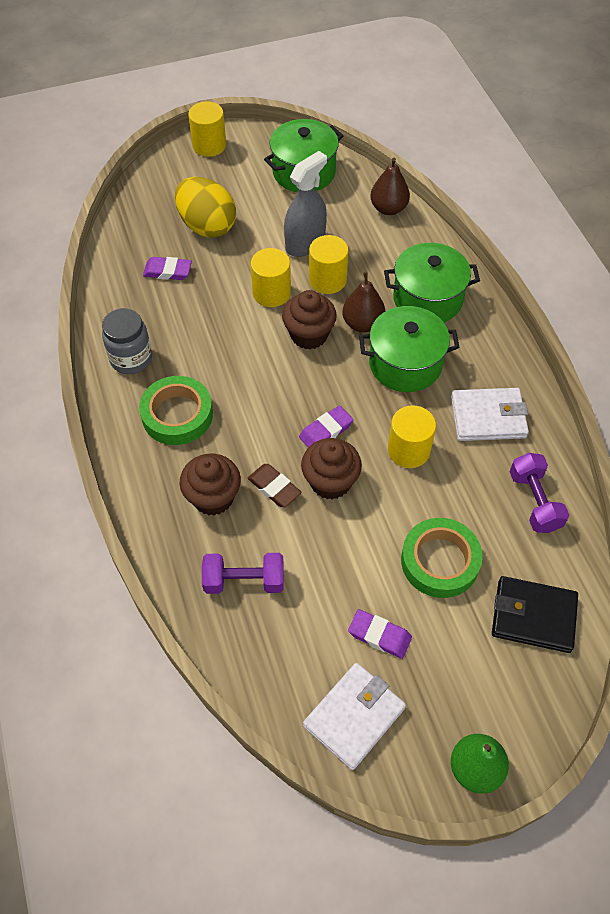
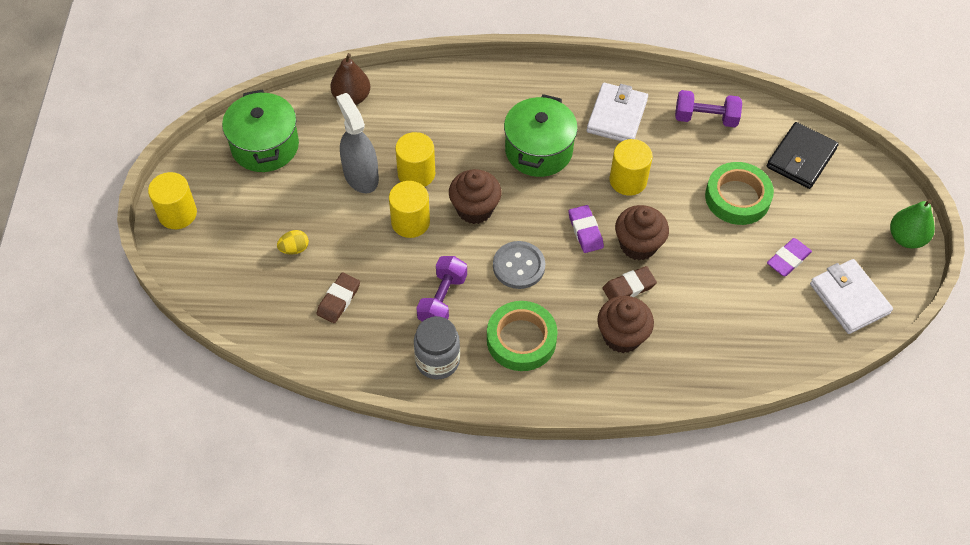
camera: 70 degrees left, 0 degrees up
purple eraser [143,257,192,280] -> brown eraser [317,273,360,323]
yellow egg [175,177,236,238] -> yellow egg [277,230,309,255], size x0.42
purple dumbbell [202,553,284,594] -> purple dumbbell moved to [416,256,467,321]
brown pear [343,272,385,332] -> none
green pot [384,243,480,322] -> none
none -> grey button [493,241,545,289]

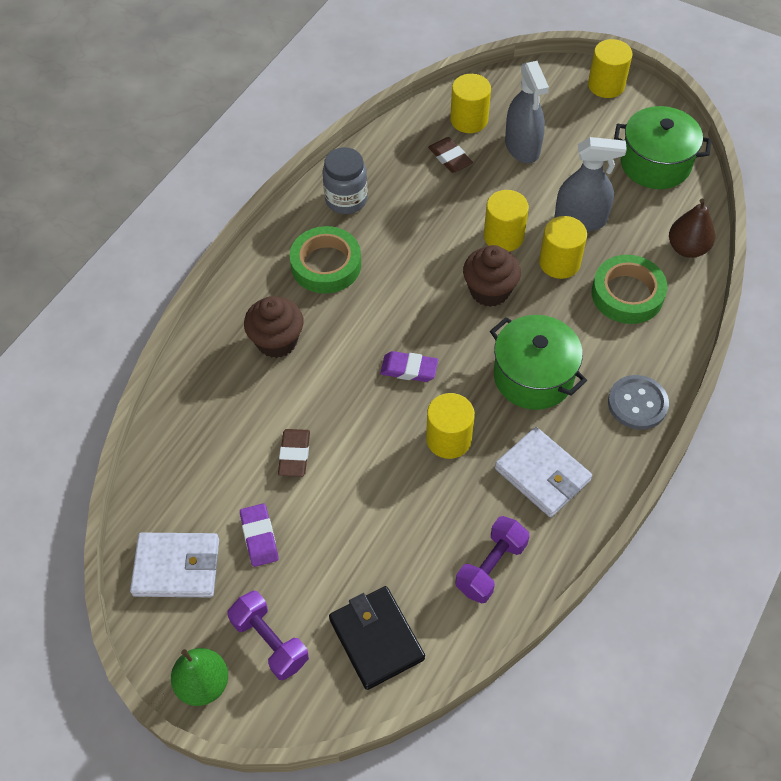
camera: 120 degrees right, 0 degrees up
yellow egg [277,230,309,255] -> grey spray bottle [505,61,549,163]
purple dumbbell [416,256,467,321] -> purple dumbbell moved to [227,591,309,680]
grey button [493,241,545,289] -> grey button moved to [608,375,669,430]
brown eraser [603,266,657,300] -> brown eraser moved to [278,429,310,477]
brown cupcake [615,205,669,260] -> none
green tape [705,162,774,225] -> green tape moved to [592,255,667,324]
none -> yellow cylinder [450,74,491,133]

